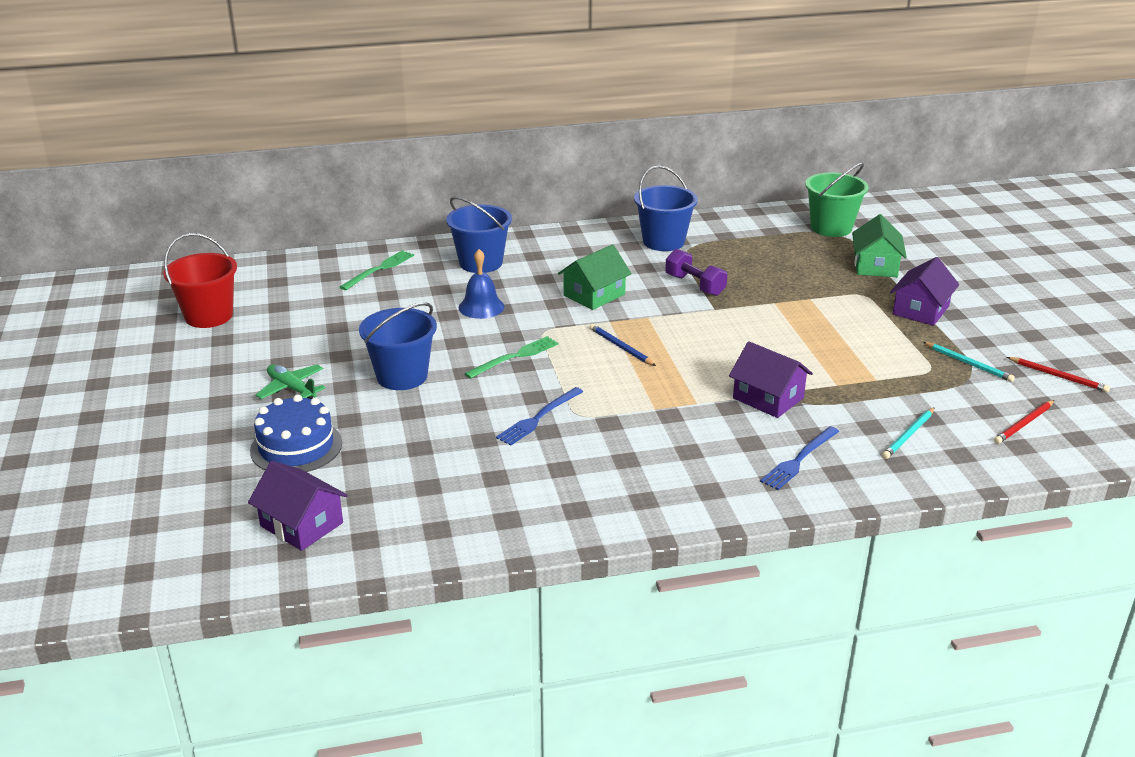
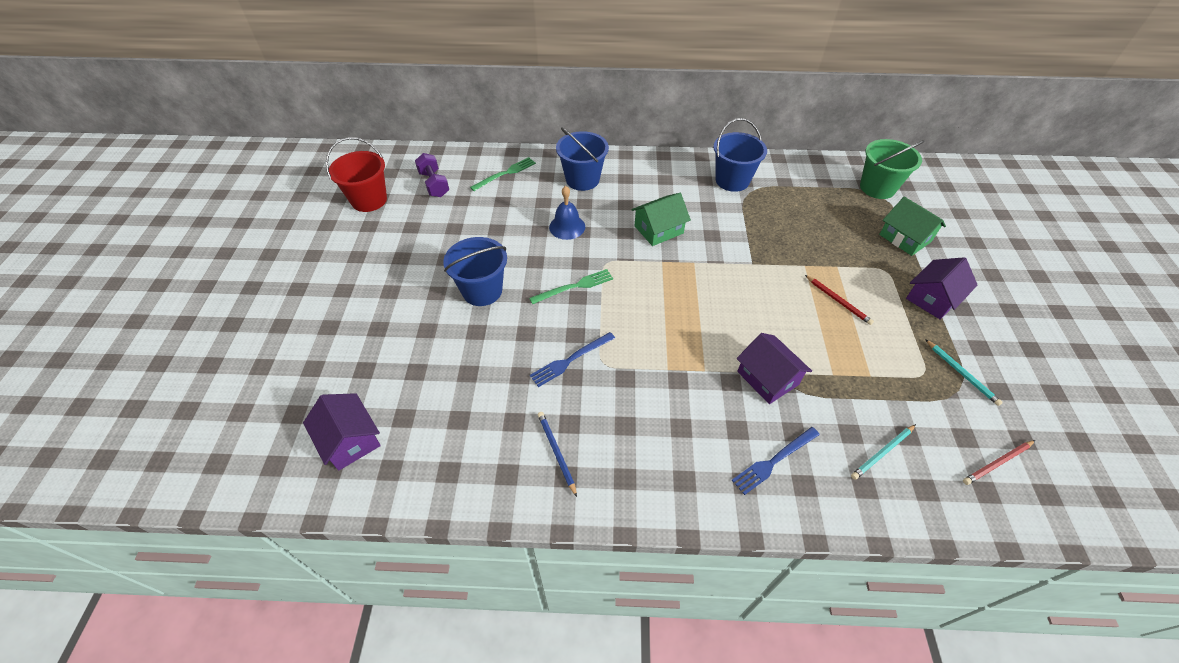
camera: 15 degrees right, 20 degrees up
blue cake [250,395,342,472] -> none
green plane [256,364,326,399] -> none
blue pencil [590,324,656,366] -> blue pencil moved to [538,412,577,497]
purple dumbbell [665,249,727,296] -> purple dumbbell moved to [415,153,449,197]
green house [852,214,907,277] -> green house turned 60 degrees counterclockwise [879,197,946,256]
red pencil [1007,357,1110,392] -> red pencil moved to [805,275,874,325]

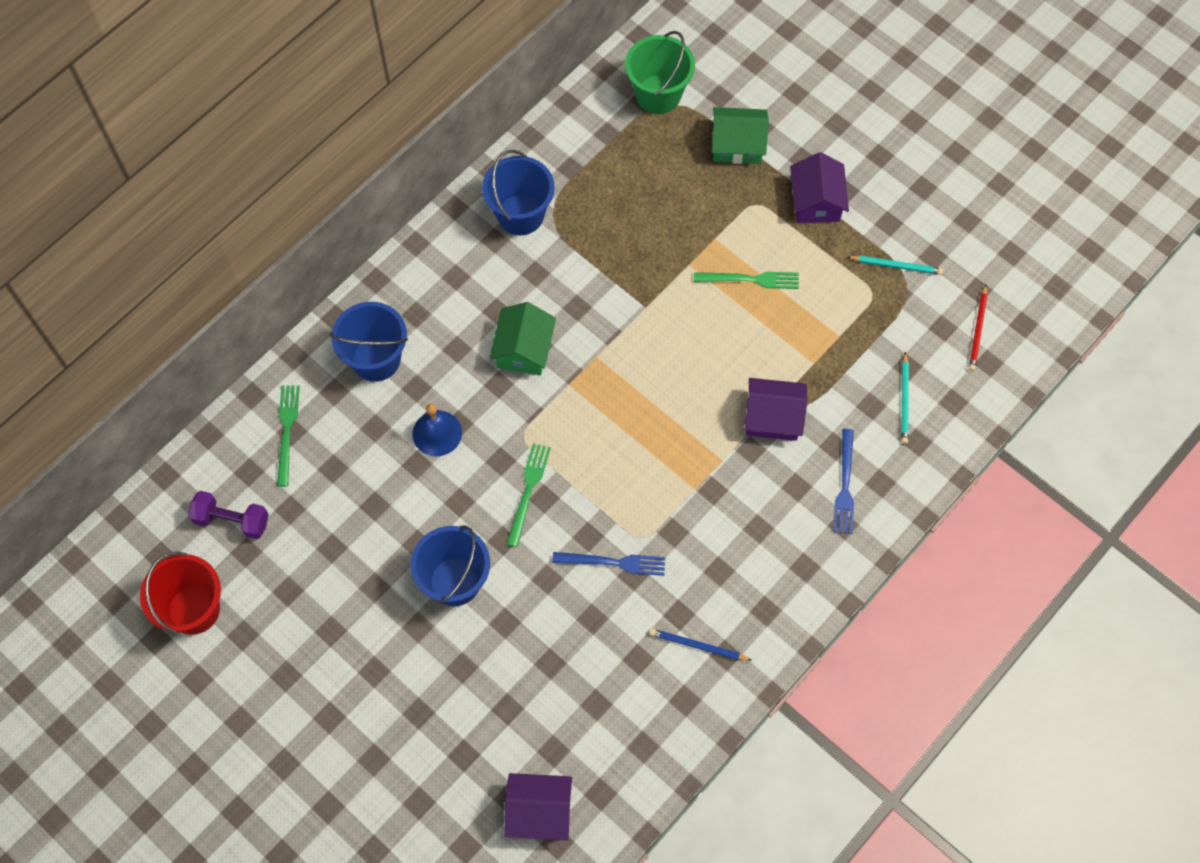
camera: 50 degrees left, 15 degrees up
blue fork [530,332,615,387] -> blue fork turned 90 degrees counterclockwise [552,552,666,576]
red pencil [805,275,874,325] -> green fork [694,272,799,289]

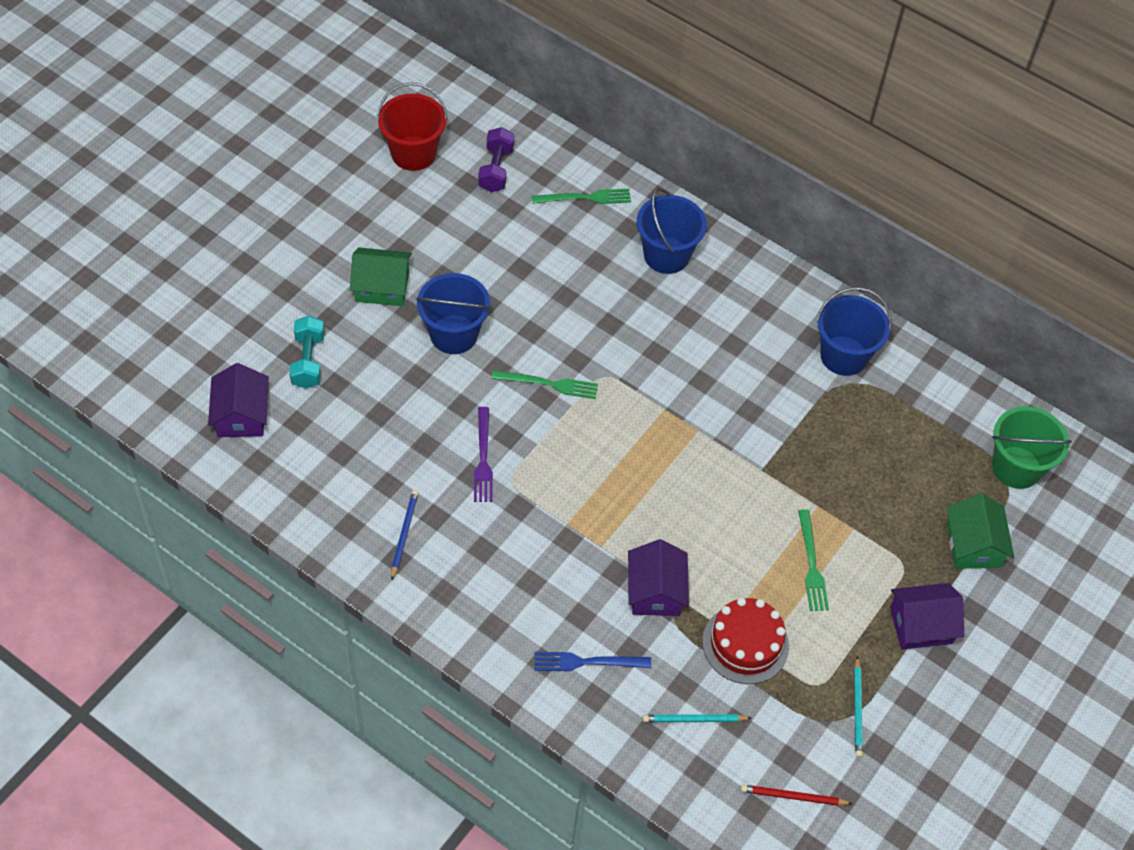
camera: 80 degrees right, 10 degrees down
blue bell [412,403,462,456] -> none
green house [489,302,556,375] -> green house moved to [350,247,412,306]
blue fork [552,552,666,576] -> purple fork [474,407,493,502]
none -> turquoise dumbbell [289,316,325,389]
none -> red cake [702,598,789,684]

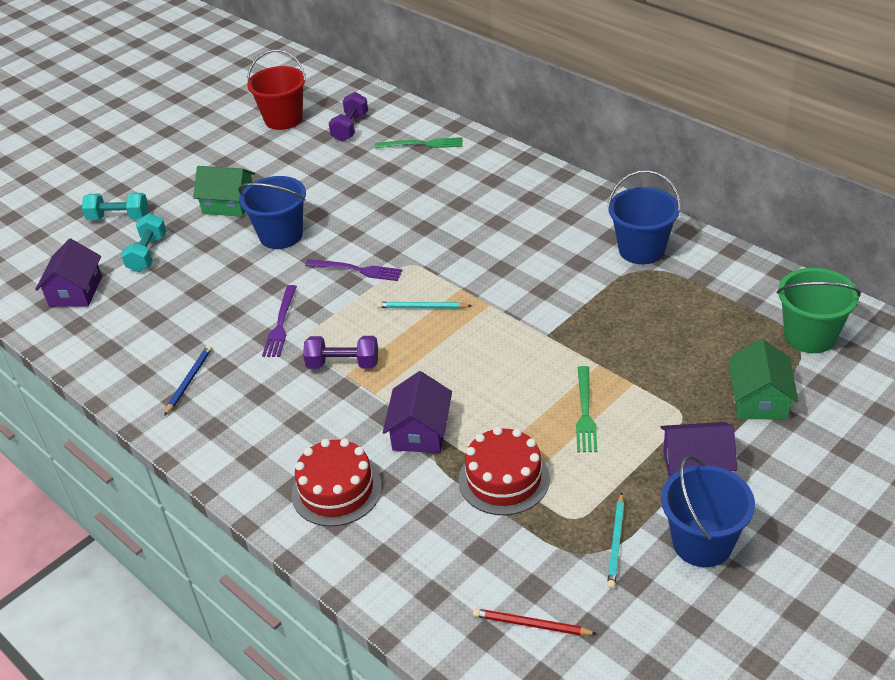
camera: 15 degrees right, 15 degrees down
green fork [491,370,598,399] -> purple fork [305,259,403,281]
blue fork [534,652,651,671] -> red cake [291,439,382,527]
blue bucket [636,188,707,274] -> blue bucket moved to [661,455,755,567]
turquoise pencil [643,714,751,722] -> turquoise pencil moved to [377,302,472,309]
none -> turquoise dumbbell [82,193,148,220]
none -> purple dumbbell [303,336,378,369]

